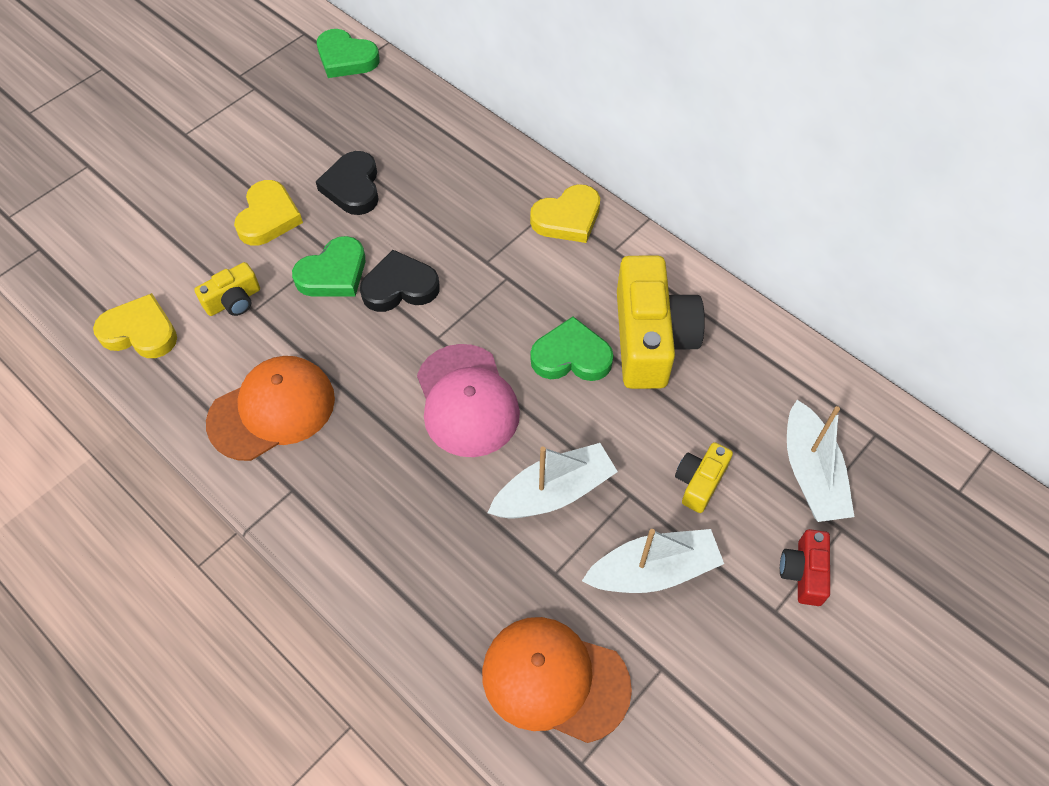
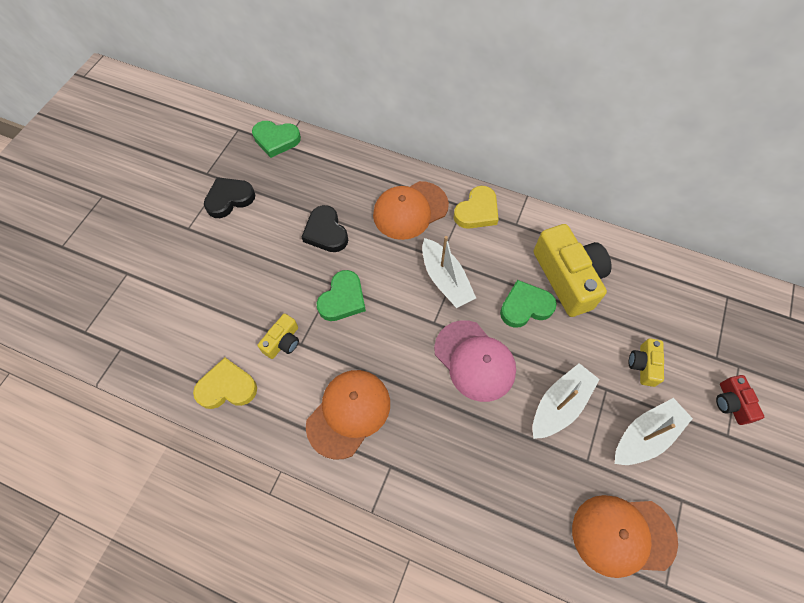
camera: 20 degrees left, 5 degrees up
yellow heart [234,180,303,246] -> none
black heart [360,250,440,312] -> black heart moved to [204,177,255,218]
white boat [787,400,854,522] -> white boat moved to [422,236,476,308]
none -> orange cap [373,181,449,240]

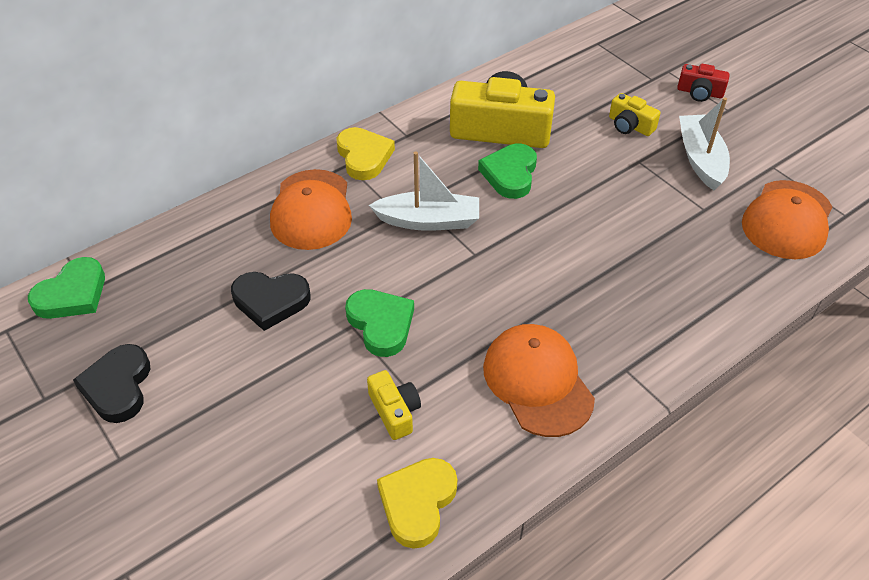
camera: 60 degrees left, 15 degrees down
pink cap [434,320,516,402] -> none
white boat [533,363,600,439] -> none

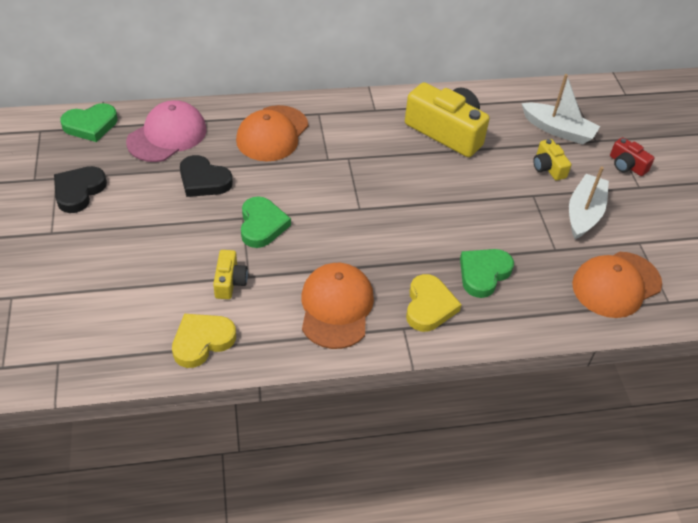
camera: 25 degrees right, 0 degrees up
yellow heart [337,127,395,180] -> yellow heart moved to [406,274,462,332]
white boat [369,152,479,231] -> white boat moved to [521,74,600,145]
green heart [478,144,537,199] -> green heart moved to [460,249,514,298]
none -> pink cap [126,100,207,162]

